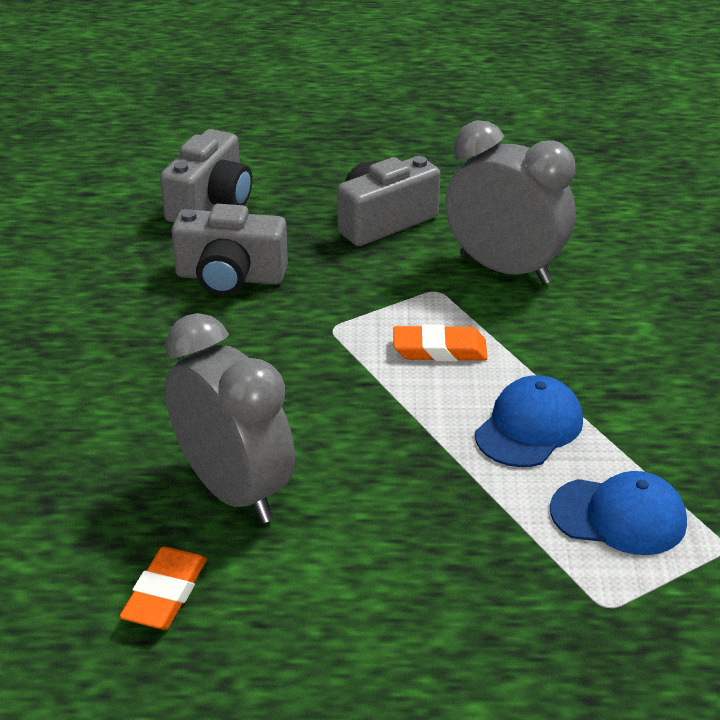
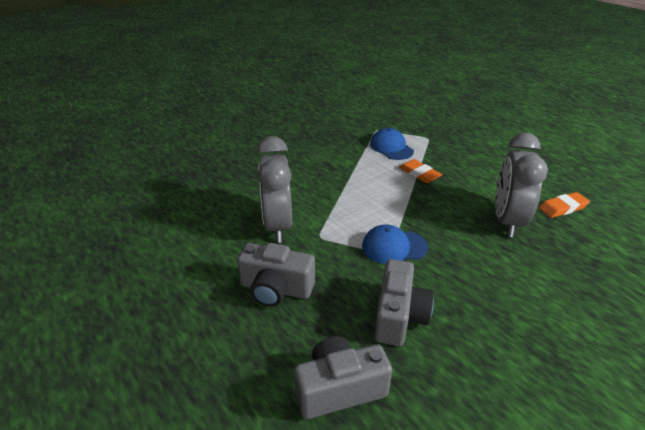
camera: 130 degrees left, 0 degrees up
grey camera [171,204,288,296] -> grey camera turned 45 degrees clockwise [375,259,434,346]
orange eraser [393,324,487,362] -> orange eraser moved to [399,159,442,183]
blue cap [475,375,583,467] -> blue cap moved to [362,224,428,264]

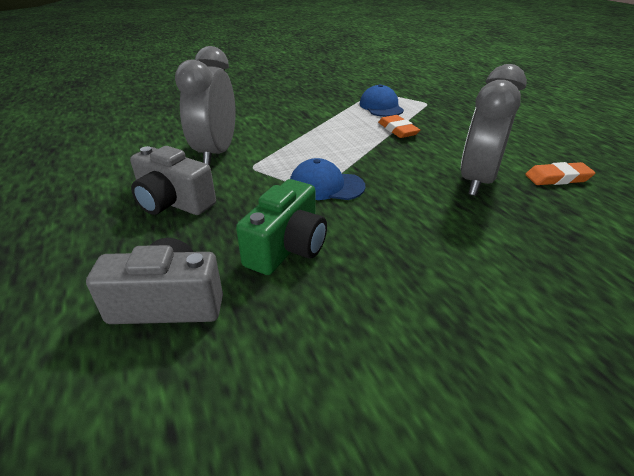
camera: 15 degrees right, 0 degrees up
grey camera [375,259,434,346] -> green camera [236,179,327,275]

